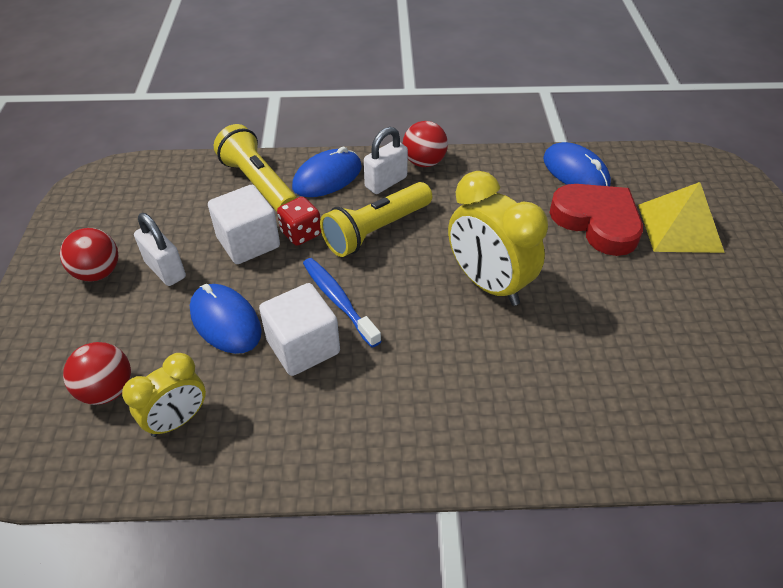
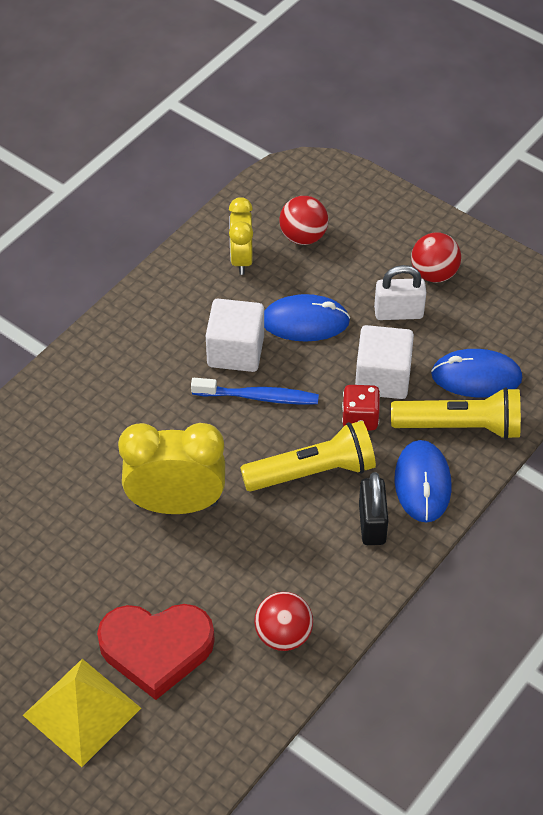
camera: 130 degrees right, 5 degrees up
yellow flashlight [320,182,432,257] -> yellow flashlight turned 75 degrees clockwise [240,421,376,492]
white padlock [364,127,408,194] -> black padlock [359,472,388,545]
red ball [403,121,448,167] -> red ball moved to [254,592,313,651]
blue mouse [543,142,611,186] -> blue mouse moved to [431,349,522,398]

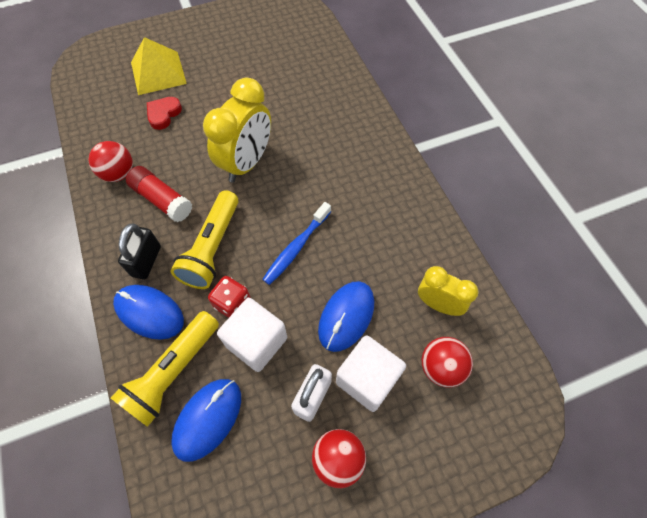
camera: 120 degrees right, 10 degrees up
red heart [97,604,215,700] -> red heart [147,97,182,130], size x0.54
white cube [206,299,264,372] -> white cube moved to [336,335,406,412]
black padlock [359,472,388,545] -> black padlock turned 75 degrees clockwise [118,224,161,280]
none -> red glue stick [126,166,192,222]

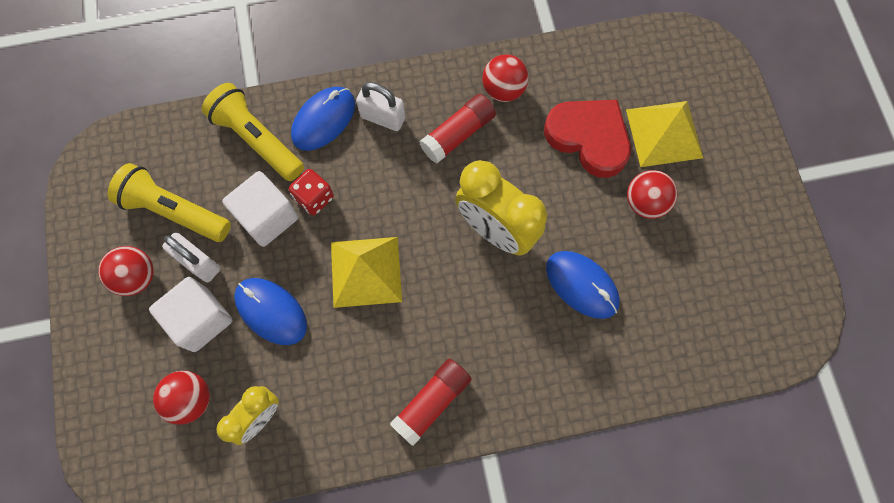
camera: 100 degrees right, 10 degrees up
black padlock [118,224,161,280] -> white padlock [356,82,405,131]
red heart [147,97,182,130] -> red heart [544,100,631,178], size x1.84
yellow flashlight [170,190,238,289] -> yellow flashlight moved to [108,163,231,242]
blue mouse [171,379,241,462] -> blue mouse moved to [546,251,620,319]
blue toothbrush [262,202,331,285] -> yellow pyramid [331,237,402,308]
none -> red glue stick [390,359,472,446]
none -> red ball [627,170,677,219]

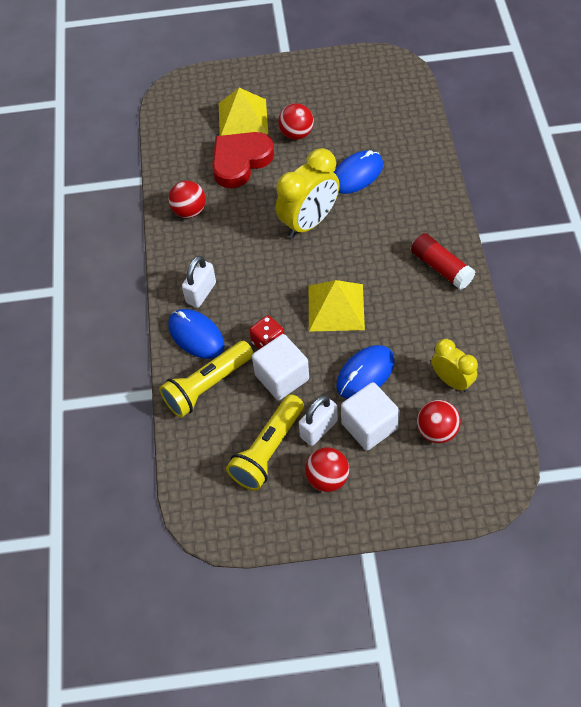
camera: 80 degrees left, 15 degrees down
red glue stick [420,94,496,163] -> none

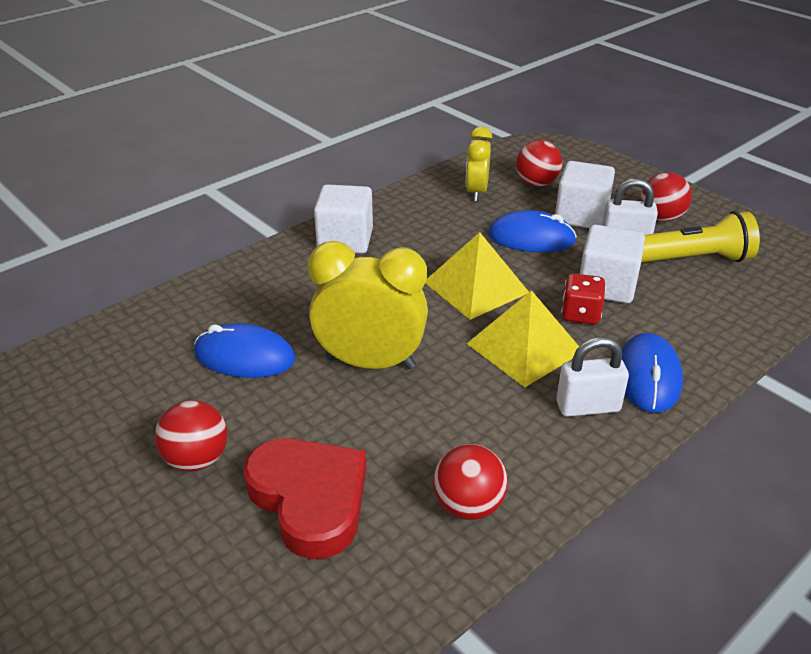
camera: 130 degrees left, 20 degrees down
yellow flashlight [159,341,254,418] -> none
red heart [212,132,274,188] -> red heart turned 135 degrees counterclockwise [243,438,366,559]
yellow pyramid [219,88,268,136] -> yellow pyramid moved to [467,290,579,387]
red glue stick [411,233,475,290] -> white cube [314,184,373,254]

